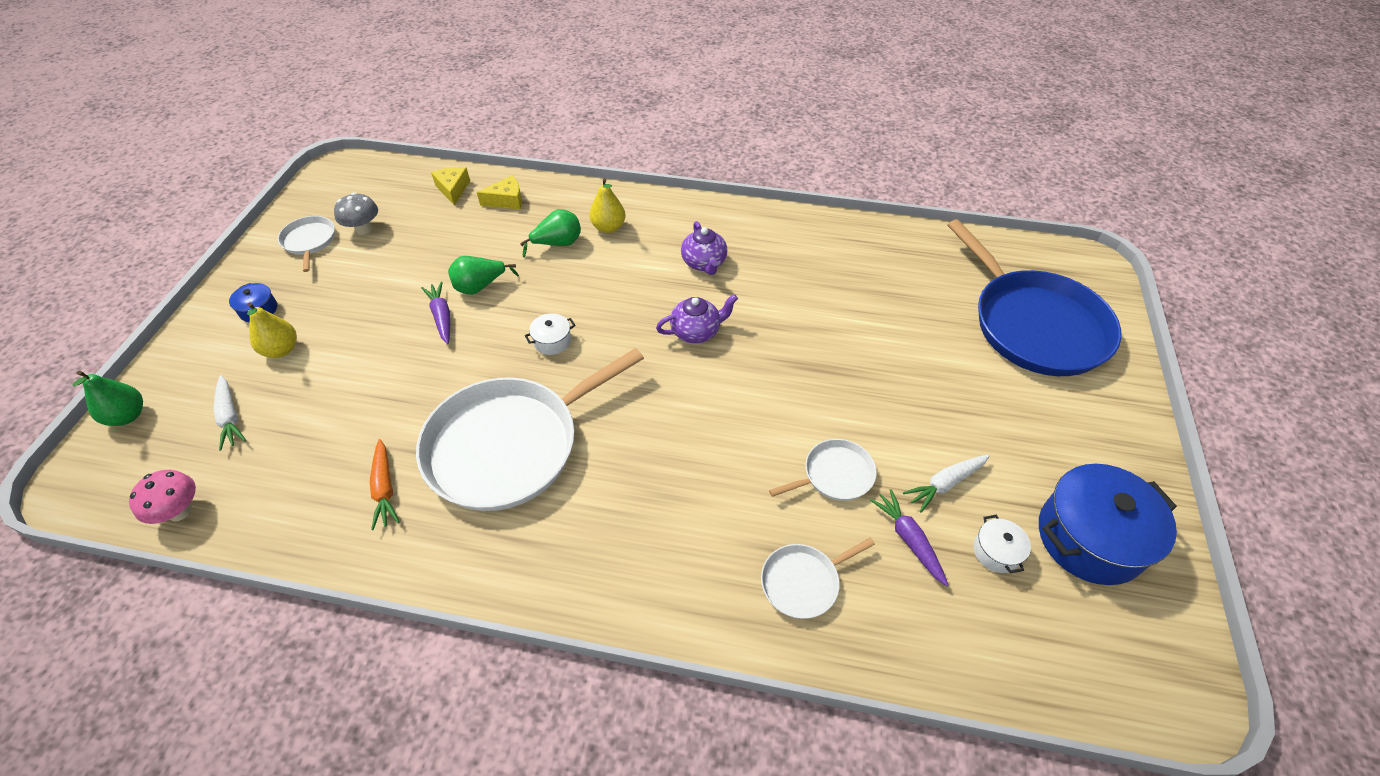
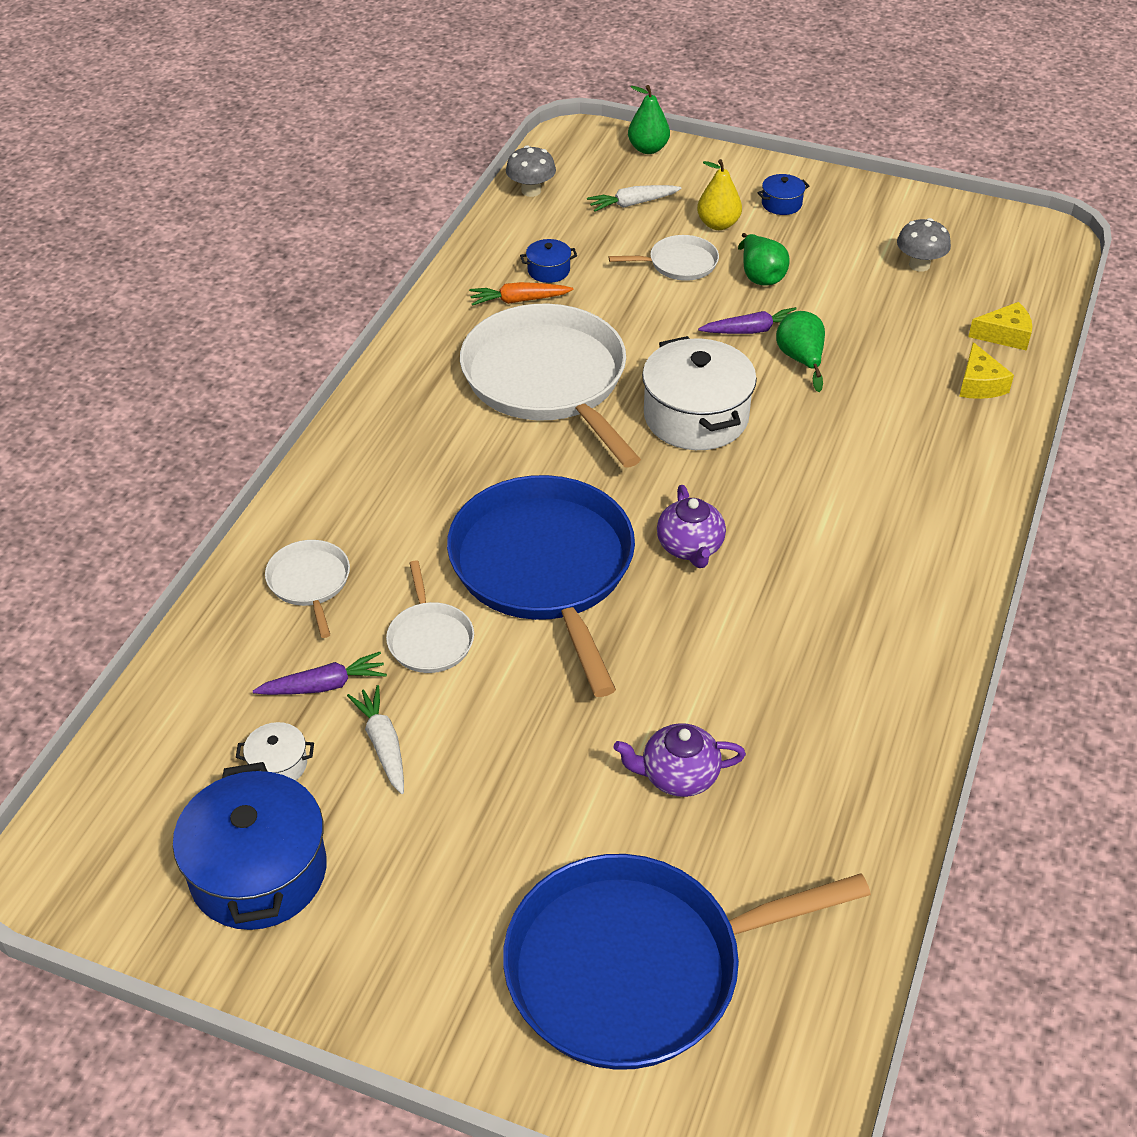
camera: 100 degrees right, 5 degrees down
pink mushroom [129,470,196,524] -> grey mushroom [506,145,556,197]
white pan [278,216,335,272] -> white pan moved to [609,235,719,281]
green pear [520,209,581,257] -> green pear moved to [738,233,790,286]
white pot [525,313,575,355] -> white pot [642,336,757,450], size x2.23
yellow pear [589,178,626,233] -> none
purple teapot [681,221,727,275] -> purple teapot moved to [613,723,746,797]
none -> blue pan [447,475,635,697]
none -> blue pot [520,239,577,283]

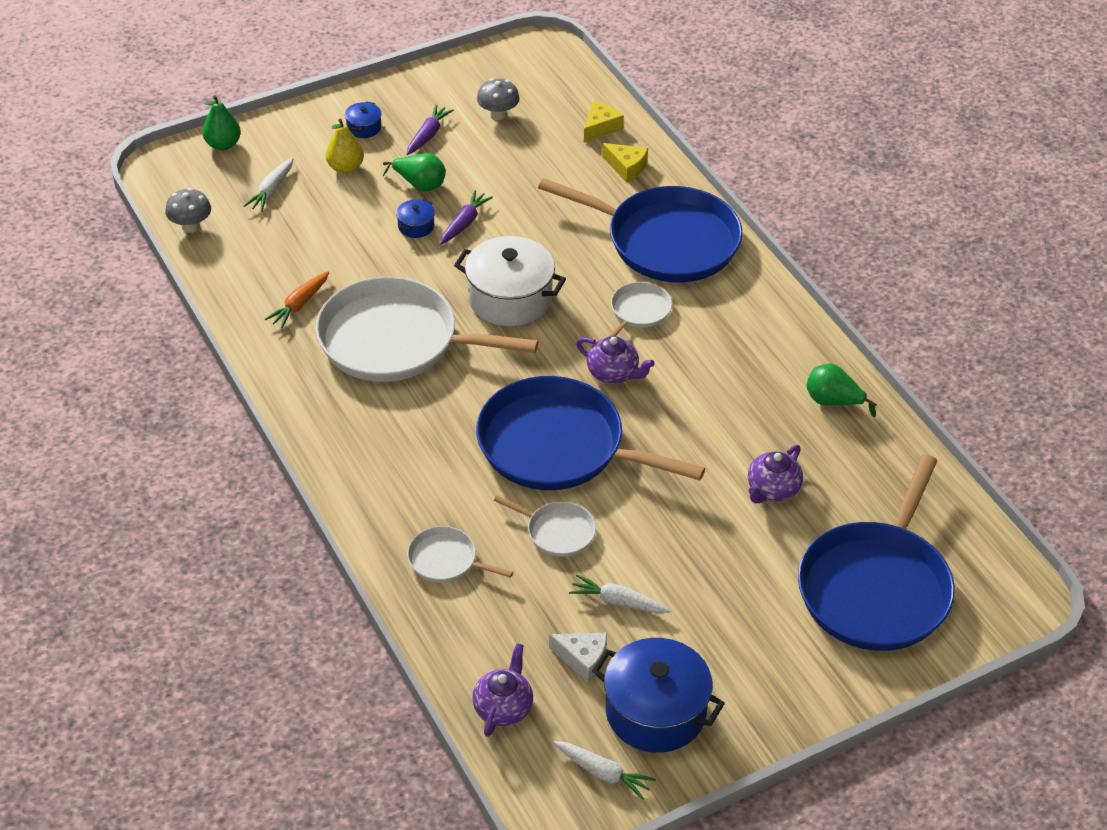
camera: 50 degrees left, 0 degrees up
white pot [236,722,314,780] -> white cheese [549,633,607,682]
purple carrot [253,652,387,695] -> purple carrot moved to [406,104,454,155]
blue pot [520,239,577,283] -> blue pot moved to [396,199,435,238]
white pan [609,235,719,281] -> white pan moved to [606,282,672,338]
green pear [776,311,825,392] -> green pear moved to [806,363,877,417]
none -> purple teapot [472,643,533,737]
none -> blue pan [538,178,743,282]
none -> white carrot [553,741,656,800]

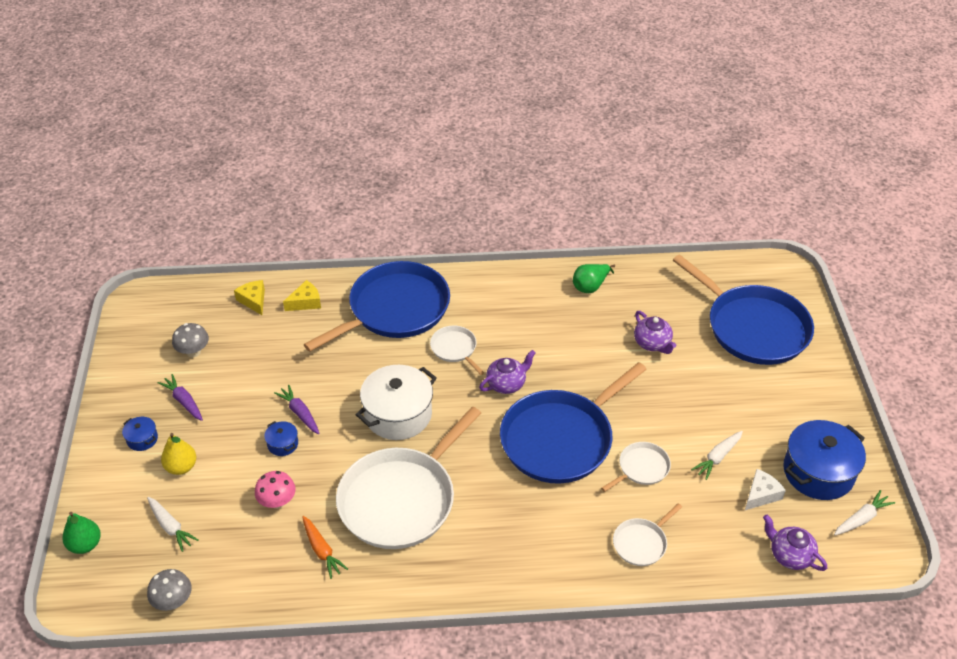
camera: 65 degrees left, 0 degrees up
green pear [383,153,446,192] -> none
none -> pink mushroom [255,471,296,509]

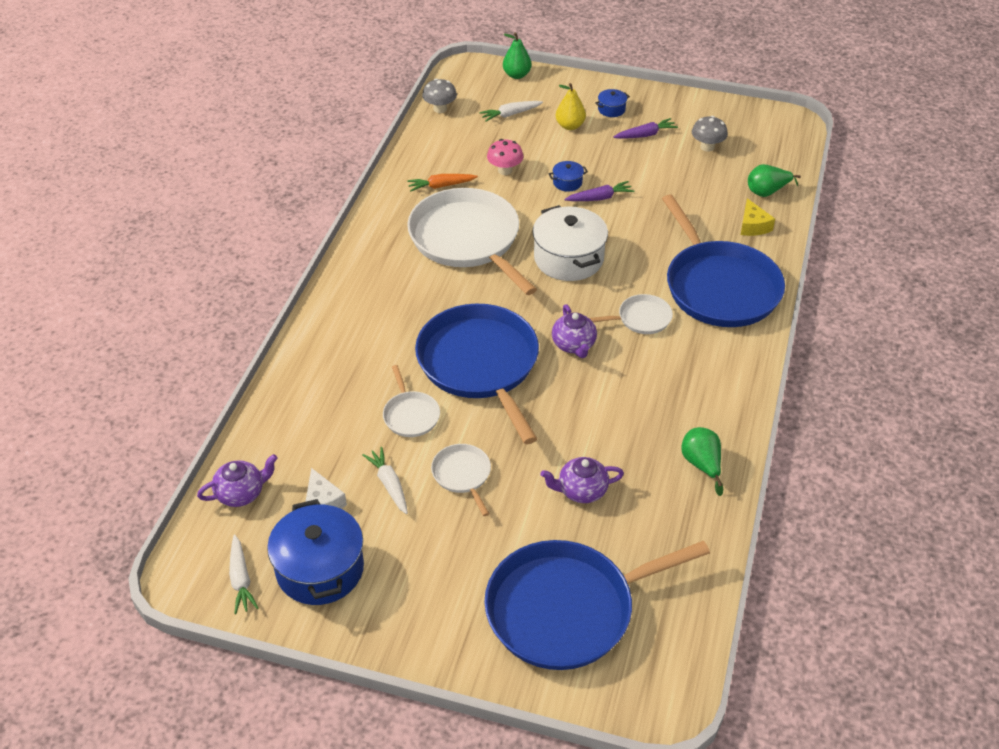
camera: 110 degrees right, 0 degrees up
yellow cheese [234,280,265,315] -> green pear [748,164,801,197]
white pan [613,503,682,566] -> white pan moved to [431,444,491,516]

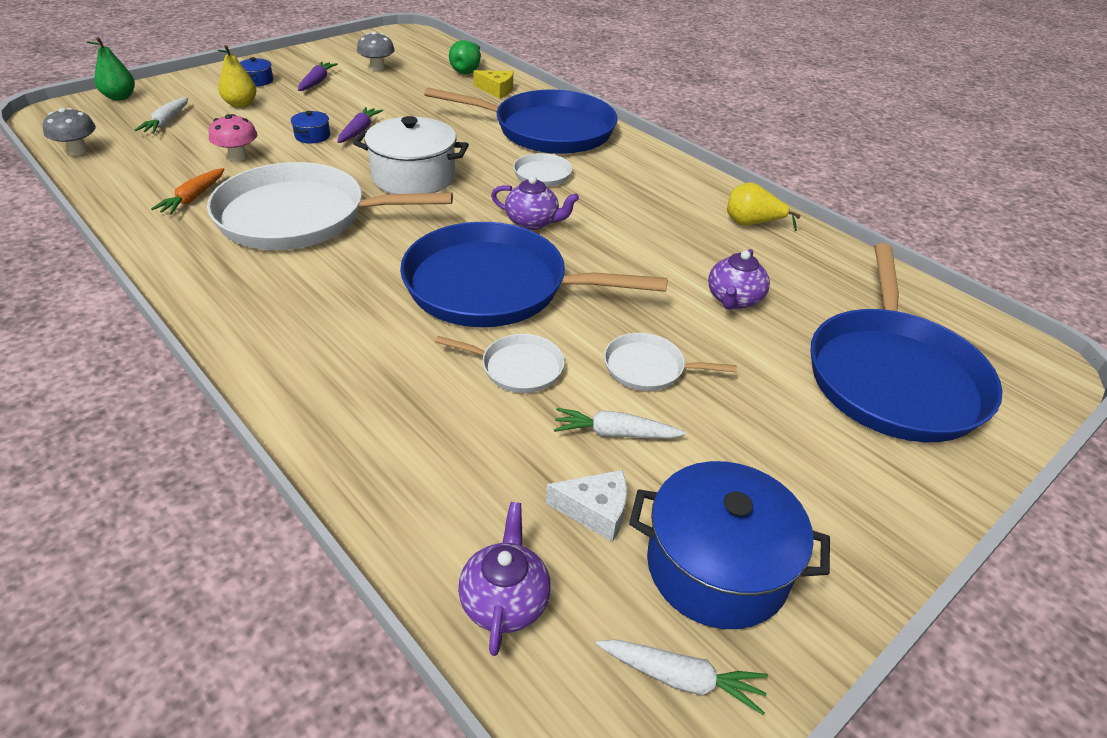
camera: 60 degrees left, 5 degrees down
green pear [681,427,723,496] -> yellow pear [727,182,801,231]

